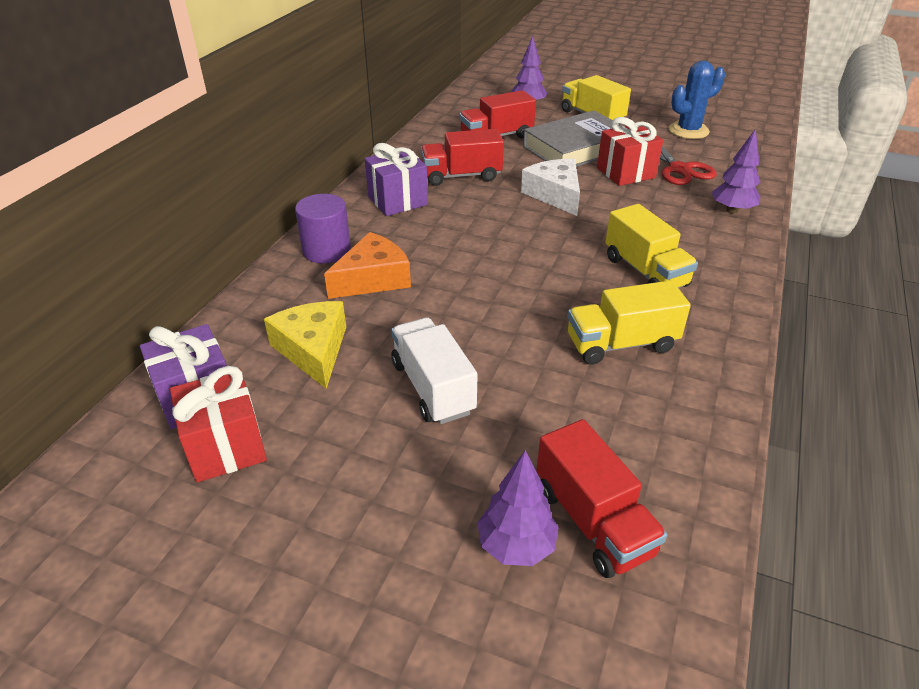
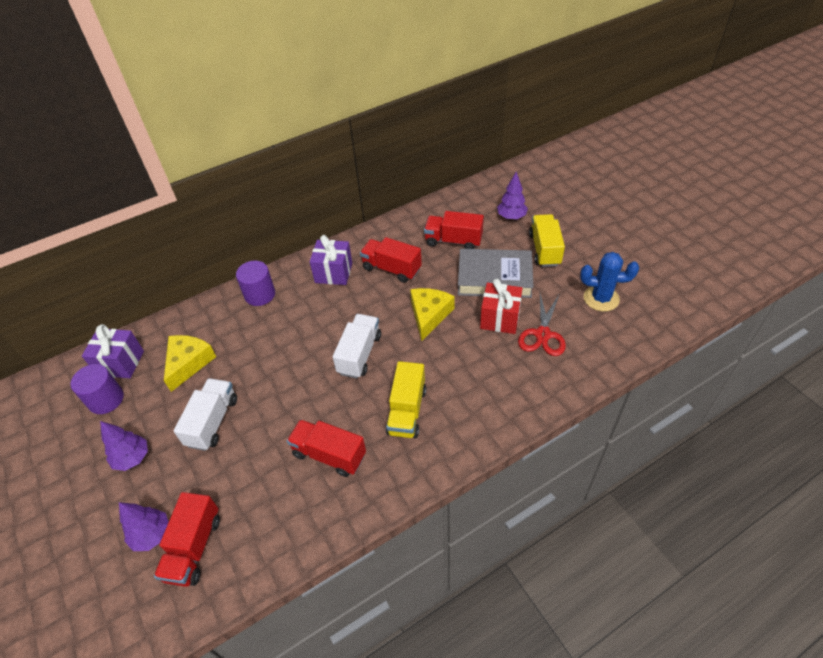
camera: 40 degrees right, 10 degrees up
red gift [170,366,267,482] -> purple cylinder [70,364,124,414]
orange cheese [324,232,411,299] -> none
white cheese [521,159,580,216] -> yellow cheese [410,288,455,341]
yellow truck [568,280,691,365] -> red truck [287,419,366,477]
purple tree [711,129,761,214] -> purple tree moved to [100,421,148,471]
none -> white truck [333,314,381,379]

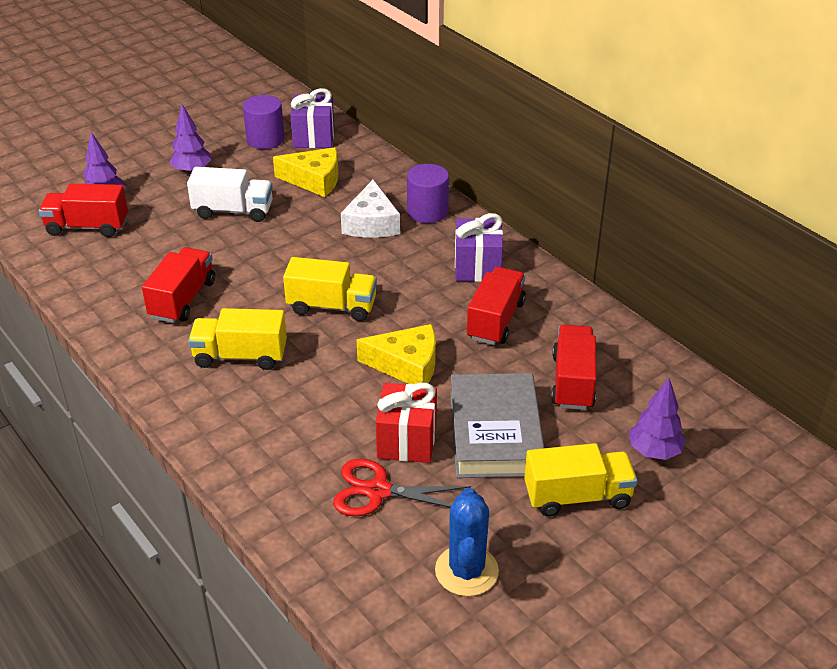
camera: 80 degrees right, 10 degrees down
white truck [333,314,381,379] -> yellow truck [283,257,377,321]
none -> white cheese [341,180,400,238]

